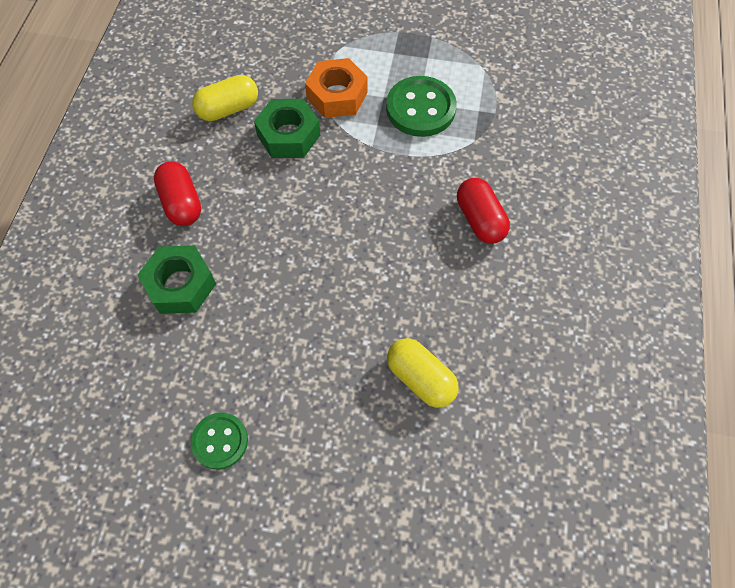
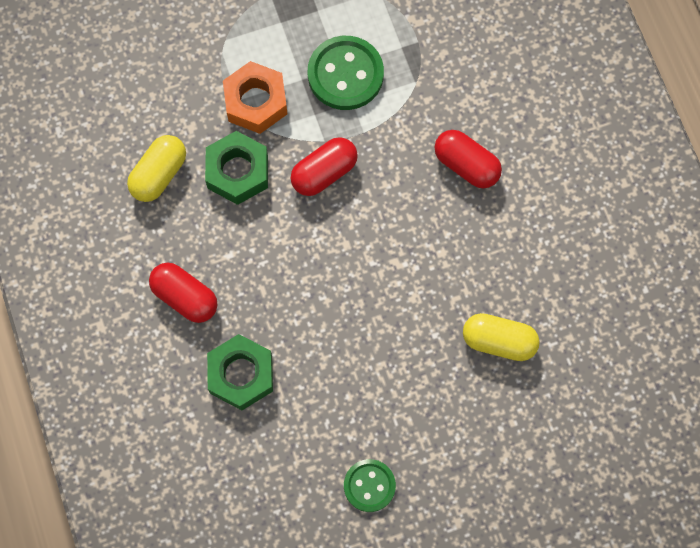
camera: 30 degrees left, 10 degrees up
none -> red capsule [291,137,358,196]

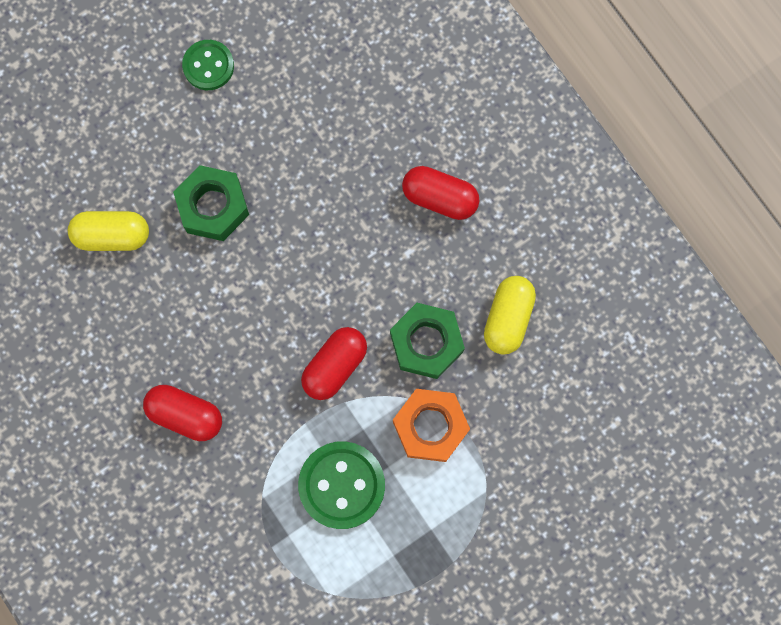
camera: 165 degrees right, 5 degrees up
green nut [207,334,273,410] -> green nut moved to [173,165,249,241]

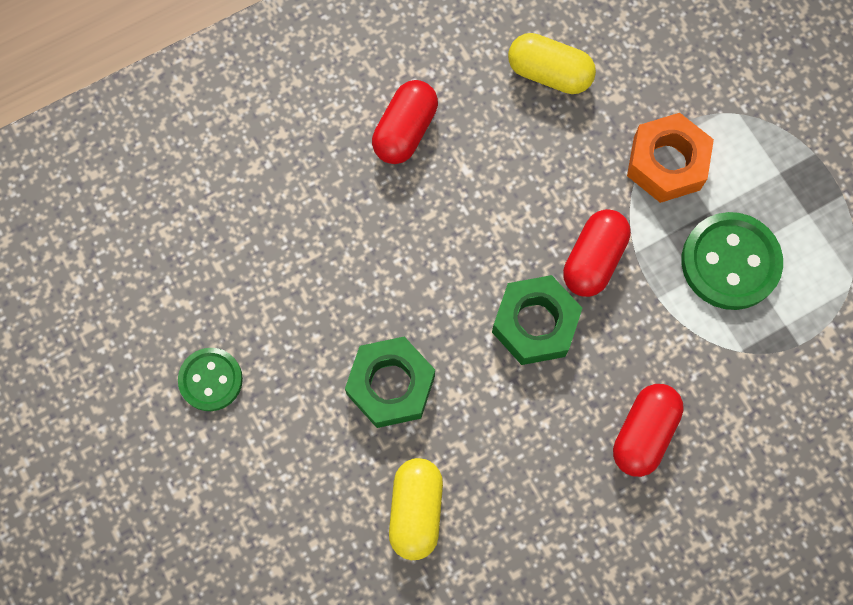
camera: 85 degrees left, 5 degrees down
red capsule [301,327,367,400] -> red capsule turned 75 degrees clockwise [563,209,631,297]
green nut [390,303,465,379] -> green nut moved to [492,275,582,365]

